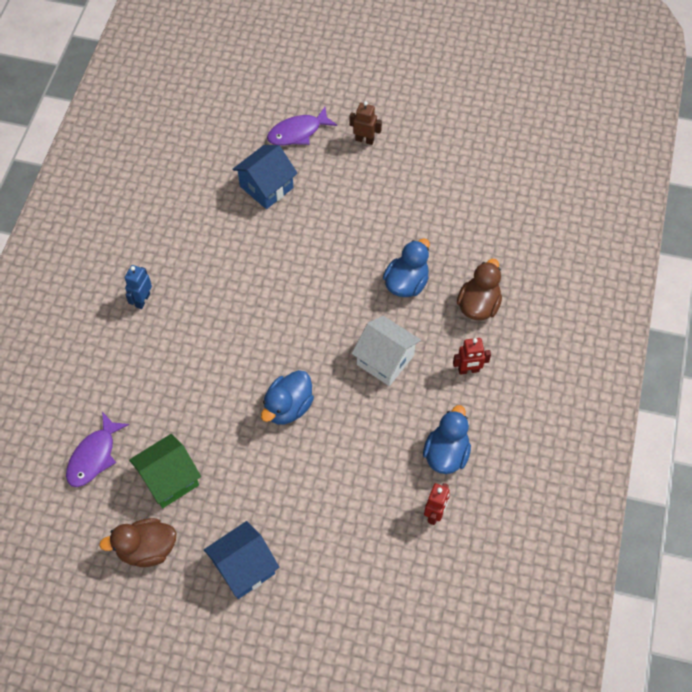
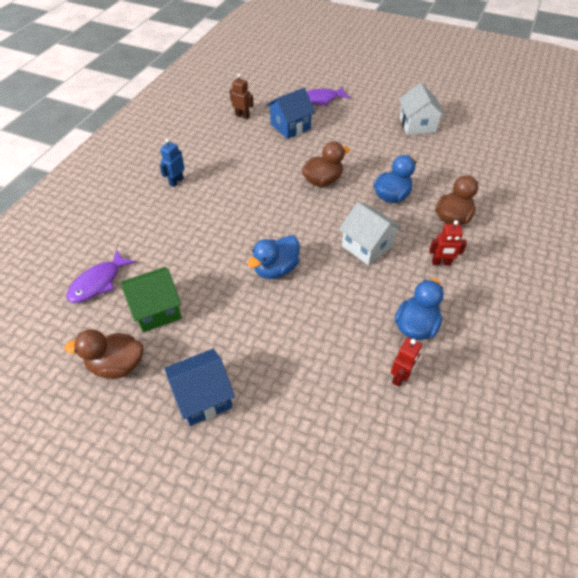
camera: 10 degrees right, 10 degrees down
brown robot [350,101,382,145] -> brown robot moved to [230,74,254,119]
none -> brown duck [302,141,350,187]
none -> white house [399,83,445,135]

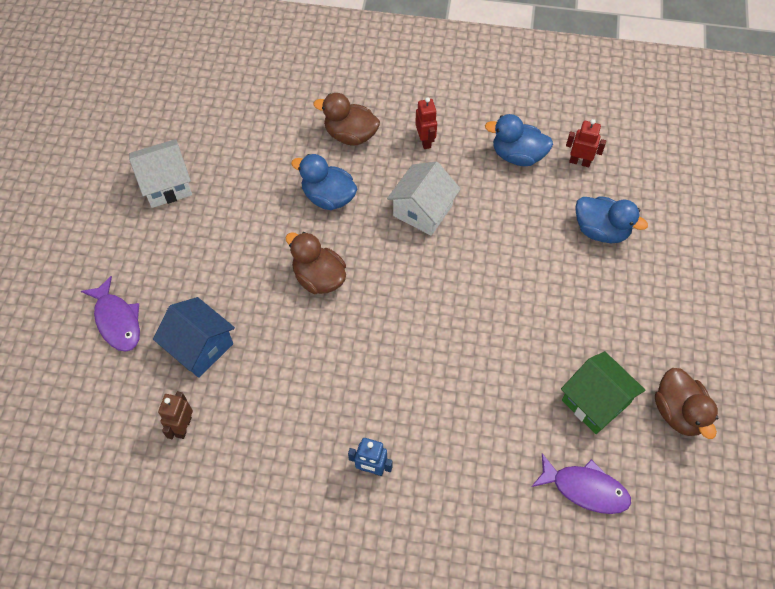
camera: 105 degrees left, 10 degrees up
blue house [164,349,235,426] -> none
blue duck [248,235,300,279] -> blue duck moved to [575,196,648,243]

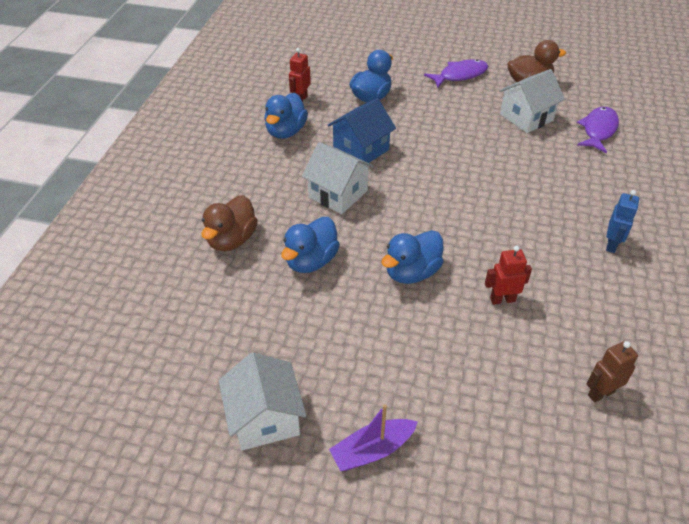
camera: 85 degrees left, 15 degrees down
purple fish [81,276,140,352] -> purple fish moved to [424,59,488,88]
blue house [153,297,235,378] -> blue house moved to [328,98,396,163]
brown robot [158,391,193,439] -> brown robot turned 135 degrees clockwise [587,341,638,402]
brown duck [285,232,346,294] -> blue duck [381,230,444,284]
red robot [415,97,437,149] -> red robot moved to [485,246,532,305]
green house [561,351,645,434] -> white house [499,69,565,133]
none -> purple boat [329,404,418,471]

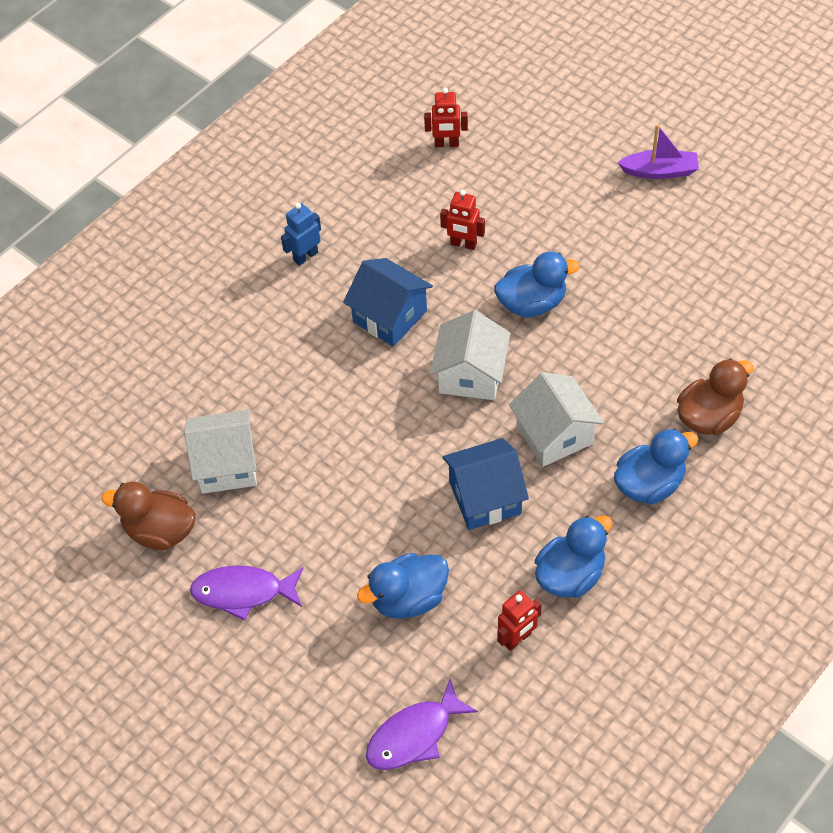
camera: 150 degrees left, 10 degrees up
white house [218,352,307,451] -> white house moved to [430,310,510,400]
blue duck [281,217,340,273] -> blue duck moved to [614,428,698,505]
purple fish [577,107,619,153] -> purple fish moved to [366,679,478,770]
brown robot [587,341,638,402] -> red robot [424,88,468,147]
none -> blue house [343,258,433,347]

